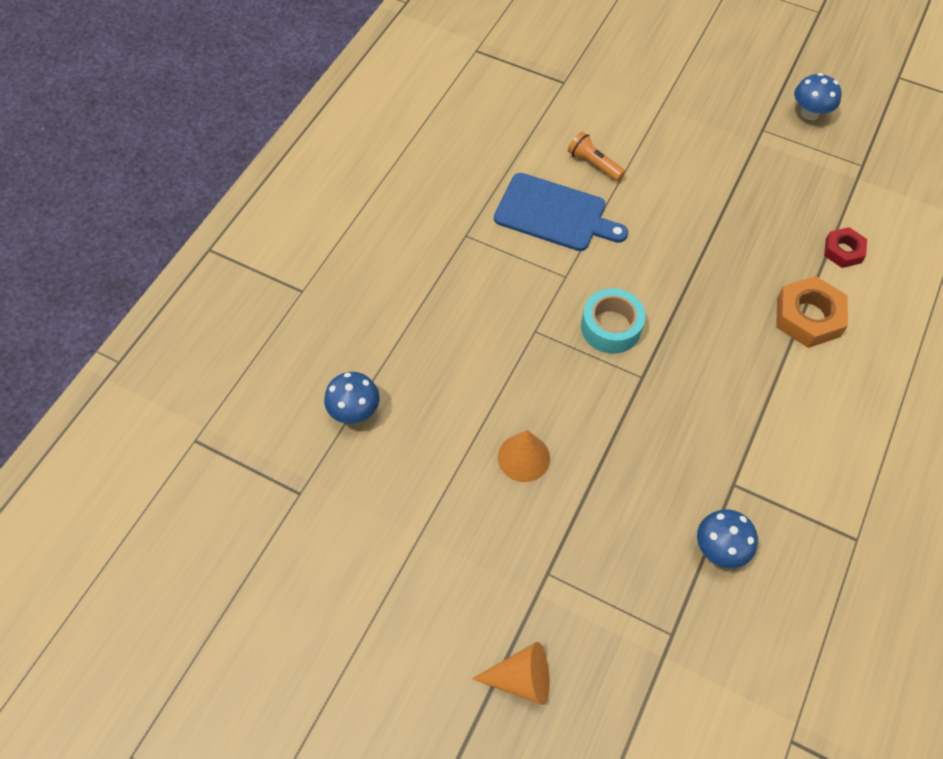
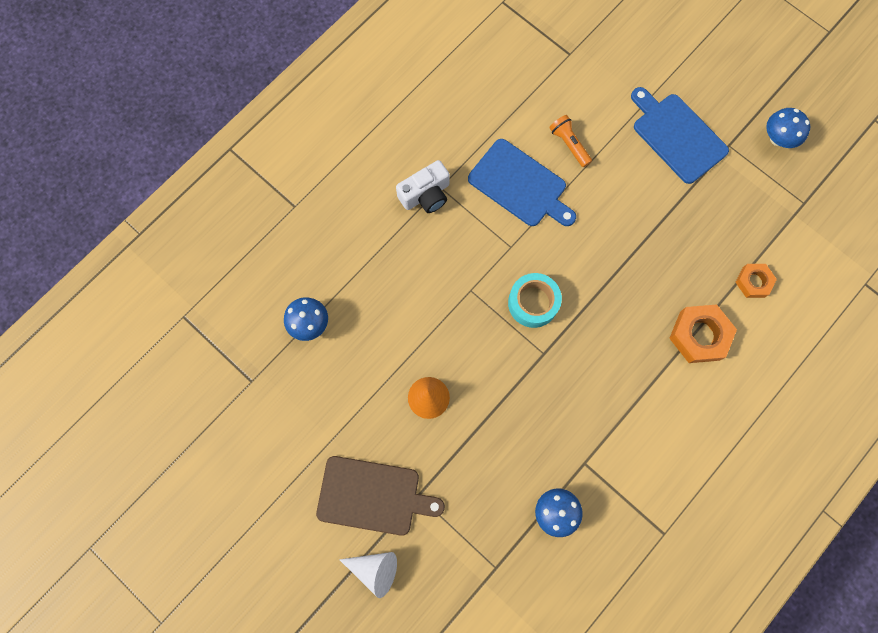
camera: 15 degrees right, 15 degrees up
orange cone [472,642,550,705] -> white cone [339,552,397,598]
red nut [824,227,867,268] -> orange nut [735,264,777,298]
none -> brown cutting board [316,456,445,536]
none -> white camera [396,160,450,213]
none -> blue cutting board [631,87,729,184]

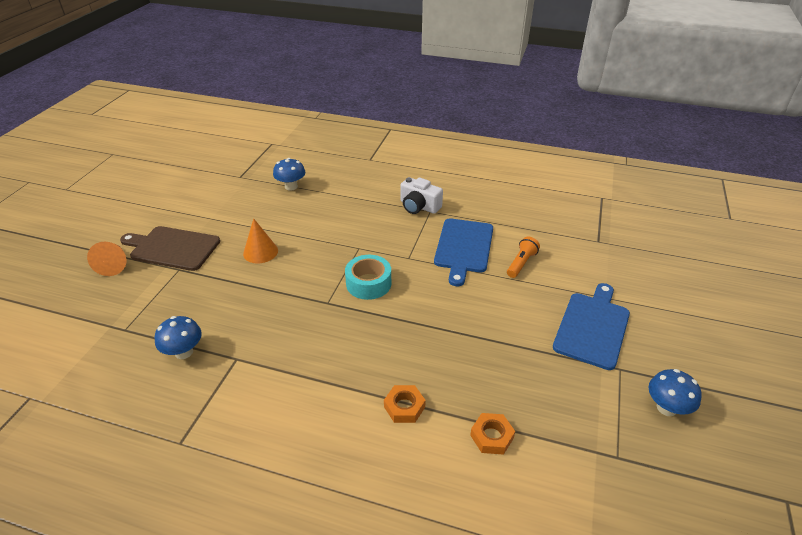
camera: 65 degrees right, 35 degrees down
brown cutting board [316,456,445,536] -> brown cutting board turned 120 degrees clockwise [120,226,220,271]
white cone [339,552,397,598] -> orange cone [87,242,126,276]
orange nut [669,304,737,363] -> orange nut [384,385,426,423], size x0.61

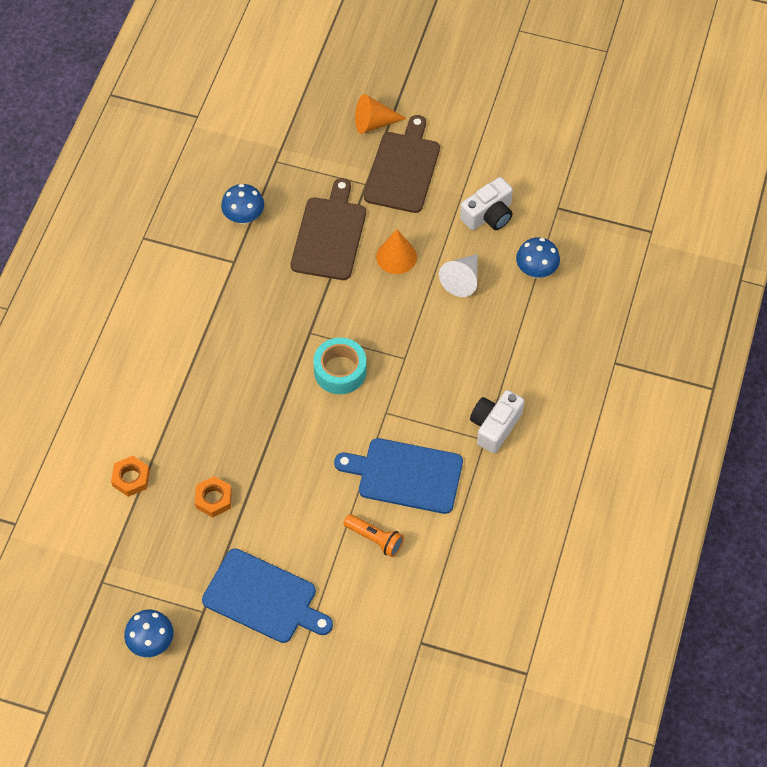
camera: 90 degrees right, 20 degrees up
orange nut [384,385,426,423] -> orange nut moved to [195,476,232,517]
none -> brown cutting board [291,178,366,280]
none -> white cone [439,254,478,297]
none -> white camera [460,177,513,230]

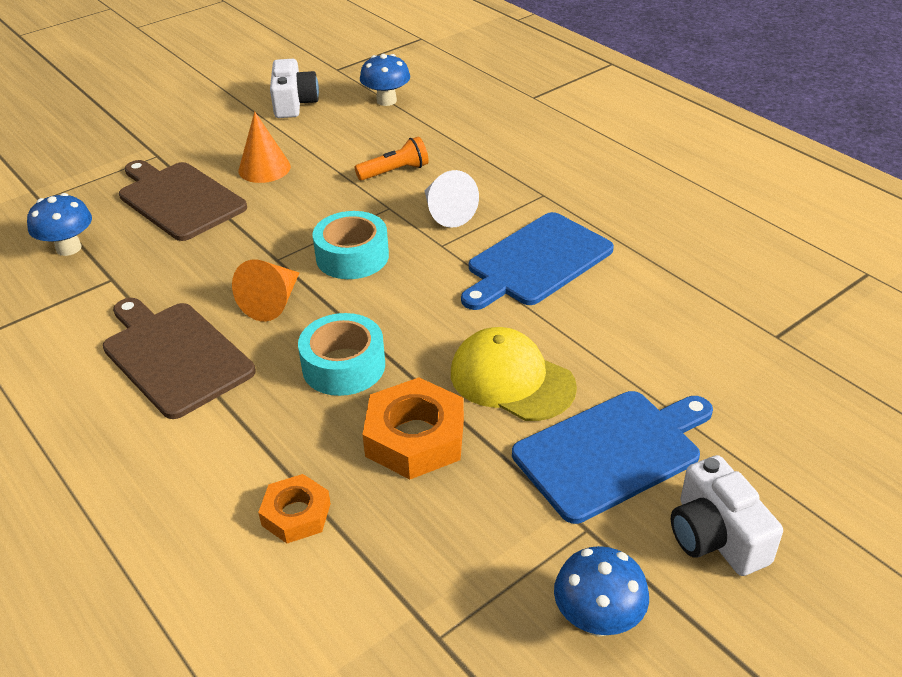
camera: 55 degrees left, 20 degrees down
orange nut [195,476,232,517] -> orange nut [362,377,464,479], size x1.64
orange flashlight [344,514,404,557] -> orange flashlight moved to [355,136,429,181]
orange cone [355,94,407,134] -> orange cone moved to [232,260,299,322]
brown cutting board [364,115,440,213] -> brown cutting board moved to [103,298,256,419]
white cone [439,254,478,297] -> white cone moved to [425,170,479,228]
white camera [470,390,524,453] -> white camera moved to [671,455,783,576]
none -> turquoise tape [298,313,385,396]
none -> yellow cap [451,327,577,421]

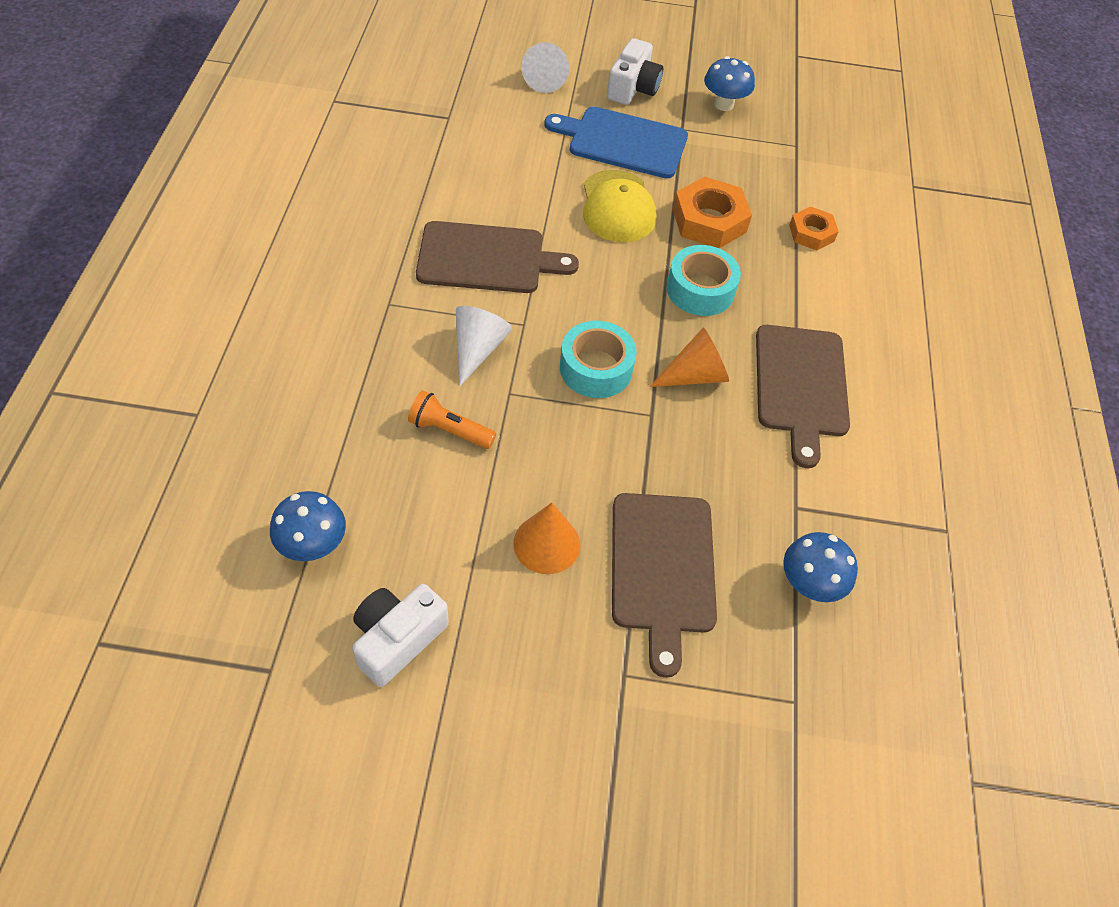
camera: 140 degrees left, 15 degrees up
blue cutting board [461,212,614,310] -> brown cutting board [416,221,579,293]
none -> white cone [521,42,569,93]

